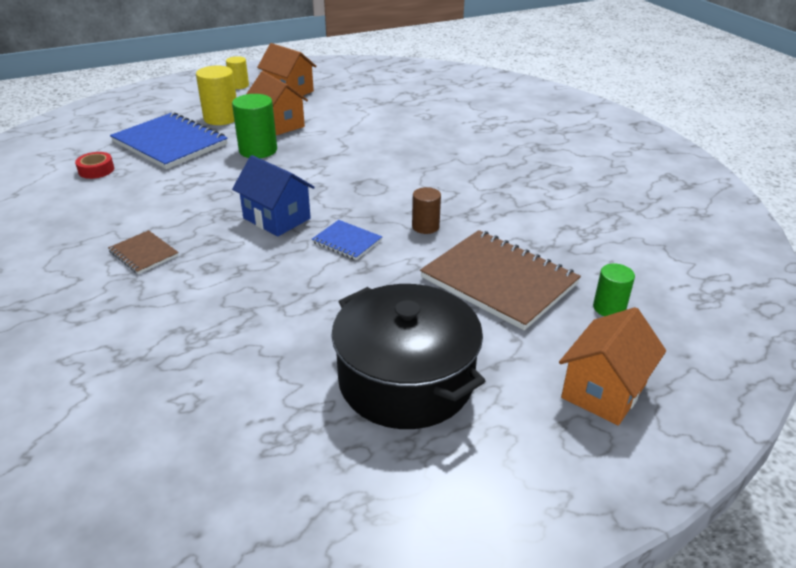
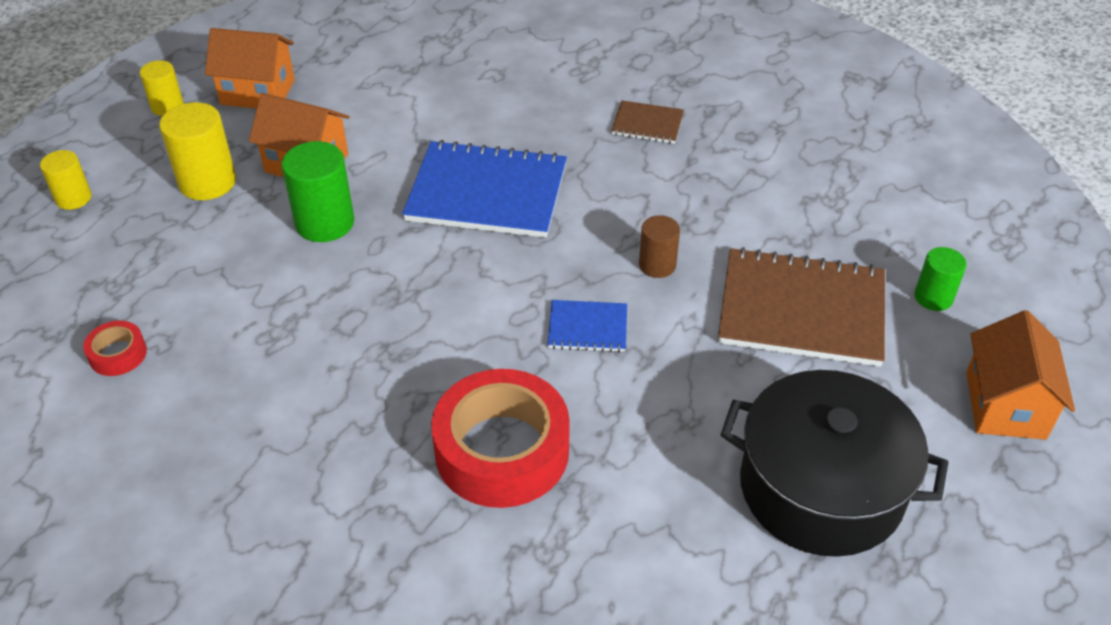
camera: 30 degrees left, 10 degrees up
brown notebook [108,230,179,274] -> brown notebook moved to [611,100,684,144]
blue notebook [110,112,228,169] -> blue notebook moved to [402,140,567,238]
blue house [232,155,315,237] -> none
none -> yellow cylinder [40,150,92,210]
none -> red tape [431,369,570,508]

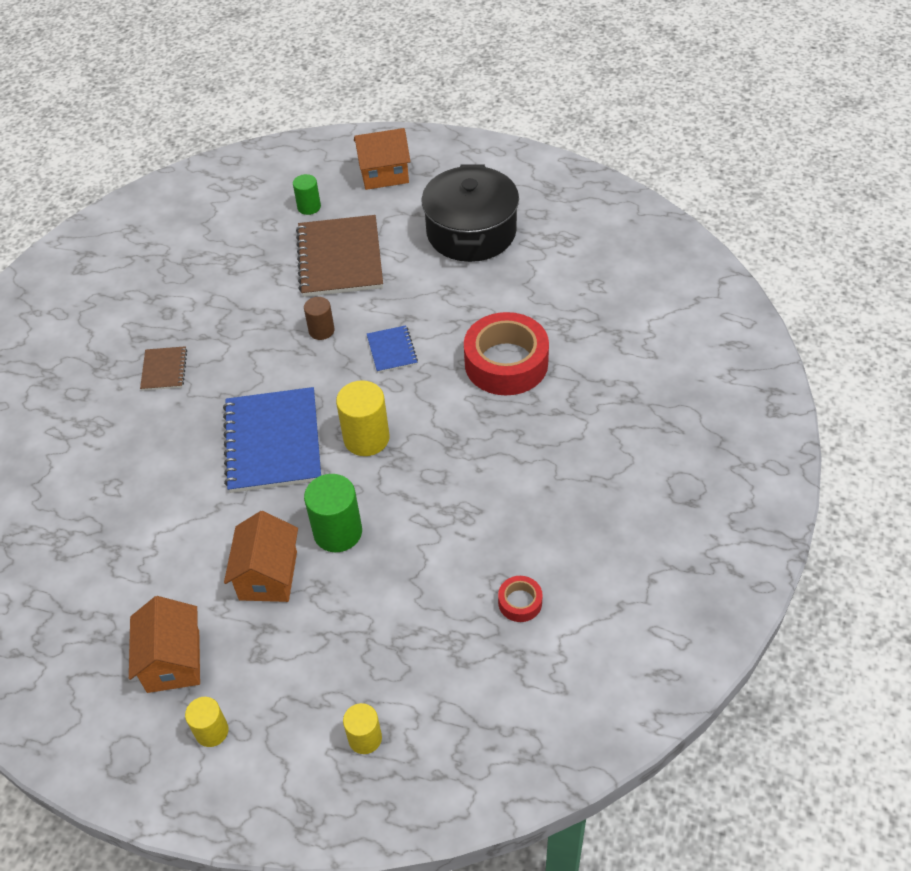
camera: 105 degrees left, 5 degrees up
yellow cylinder [159,102,236,200] -> yellow cylinder moved to [336,380,390,456]

